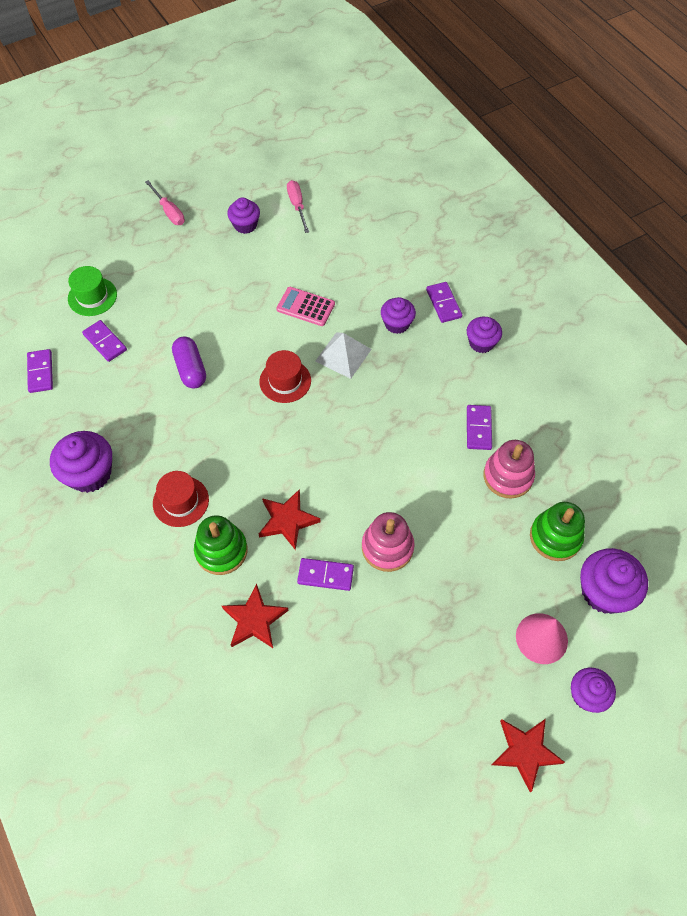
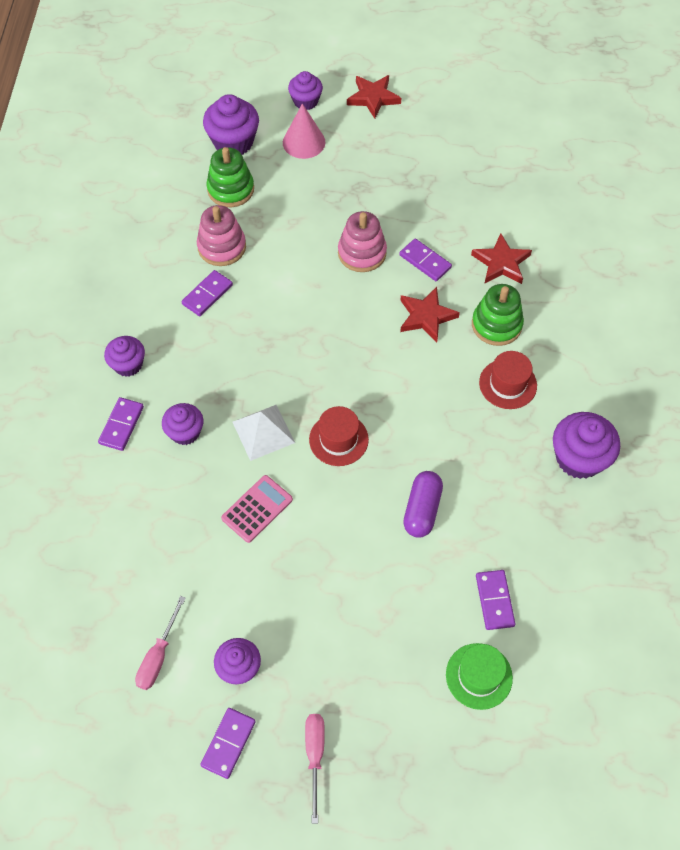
camera: 145 degrees left, 0 degrees up
purple domino [27,349,53,393] -> purple domino moved to [200,708,256,779]
pink calculator [276,287,335,326] -> pink calculator turned 105 degrees counterclockwise [221,475,293,543]

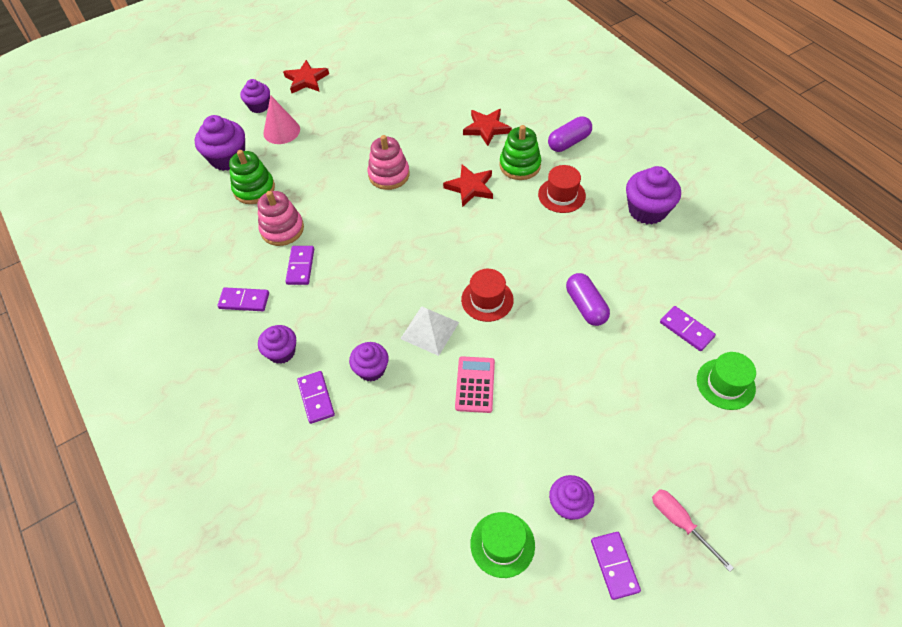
camera: 35 degrees left, 5 degrees down
pink screwdriver [135,596,186,690] -> green hat [470,512,535,578]
purple domino [400,238,452,281] -> purple domino moved to [217,287,269,311]
none -> purple capsule [548,116,592,152]

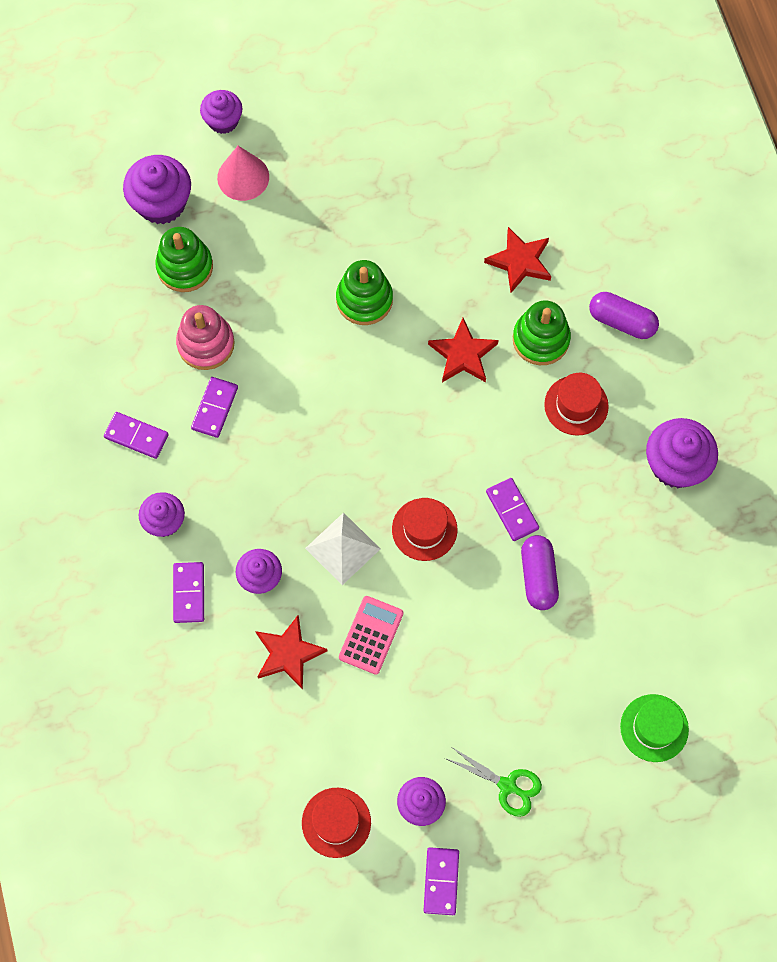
camera: 15 degrees right, 15 degrees up
red star [283,60,329,94] -> red star moved to [255,615,328,690]
pink stacking toy [368,135,410,190] -> green stacking toy [336,260,393,325]
green hat [470,512,535,578] -> red hat [302,788,371,858]
purple capsule [548,116,592,152] -> purple capsule turned 45 degrees clockwise [589,292,659,339]
pink screwdriver [652,489,734,572] -> none
purple domino [660,306,716,351] -> purple domino moved to [486,478,539,541]
none -> green scissors [445,747,542,817]

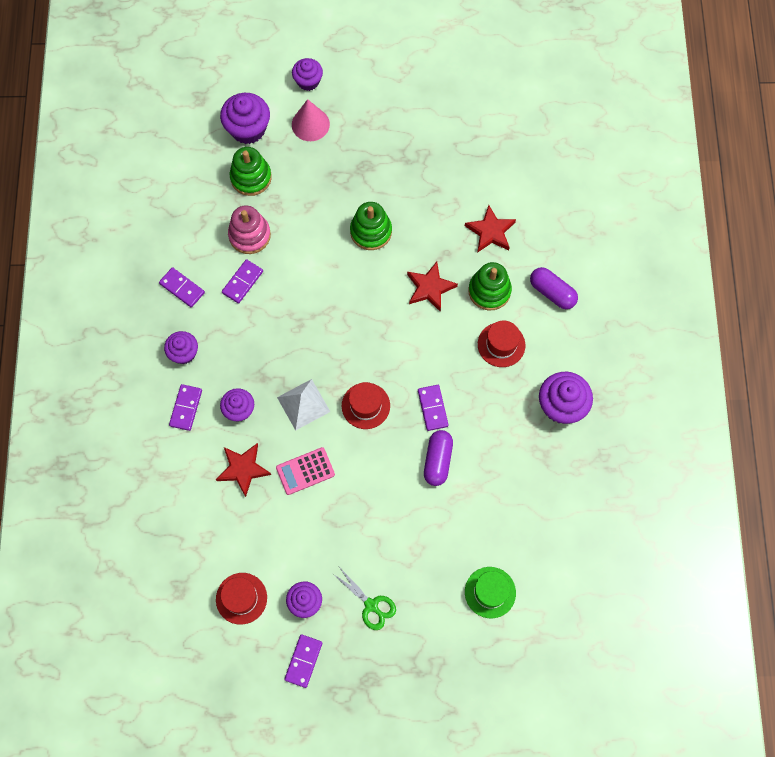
camera: 15 degrees right, 0 degrees up
pink calculator [339,596,403,675] -> pink calculator turned 150 degrees counterclockwise [276,447,335,495]

